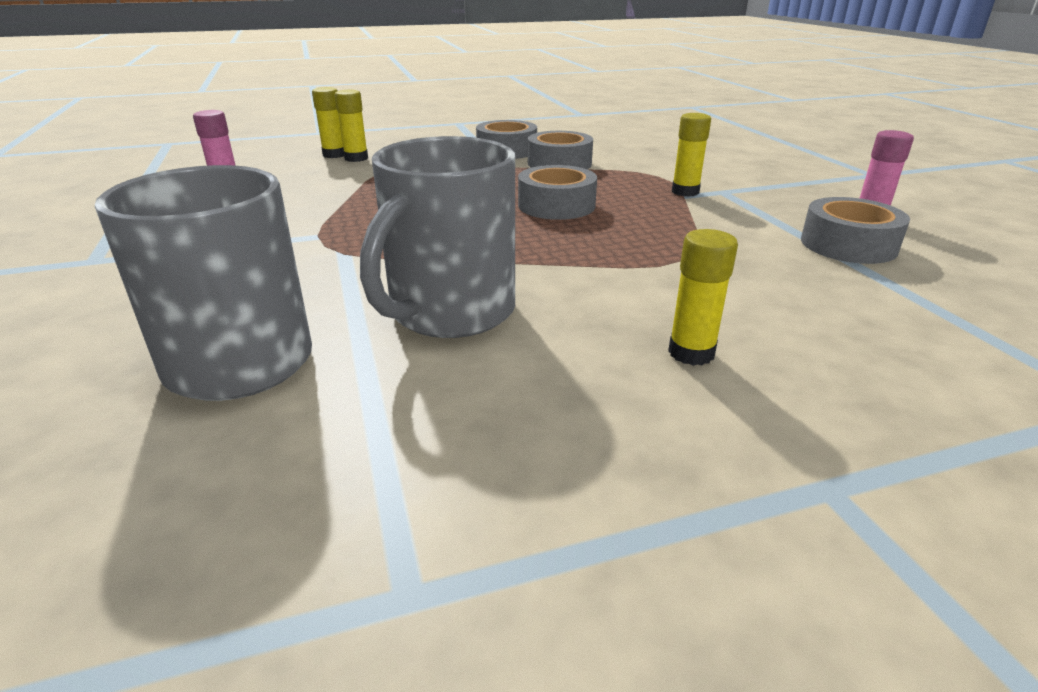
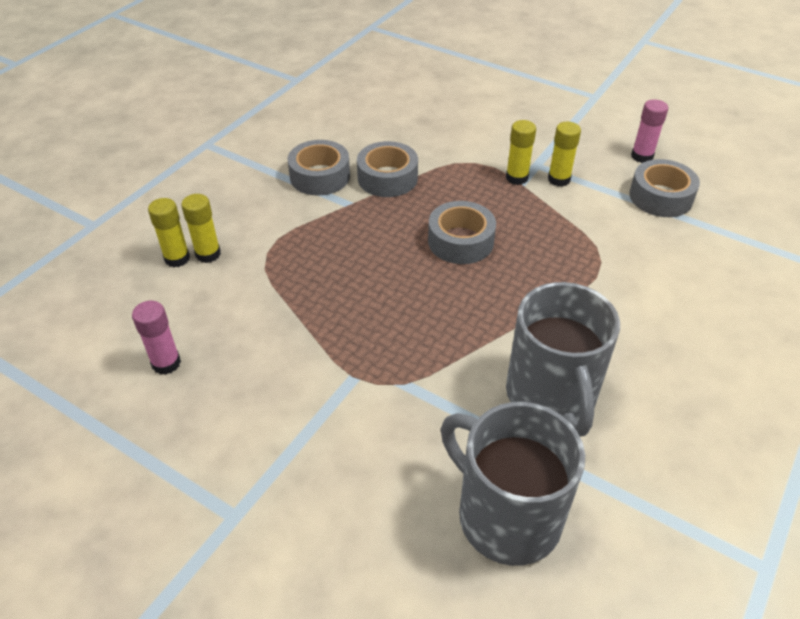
camera: 40 degrees left, 15 degrees up
yellow glue stick [668,229,738,366] -> yellow glue stick moved to [548,122,581,187]

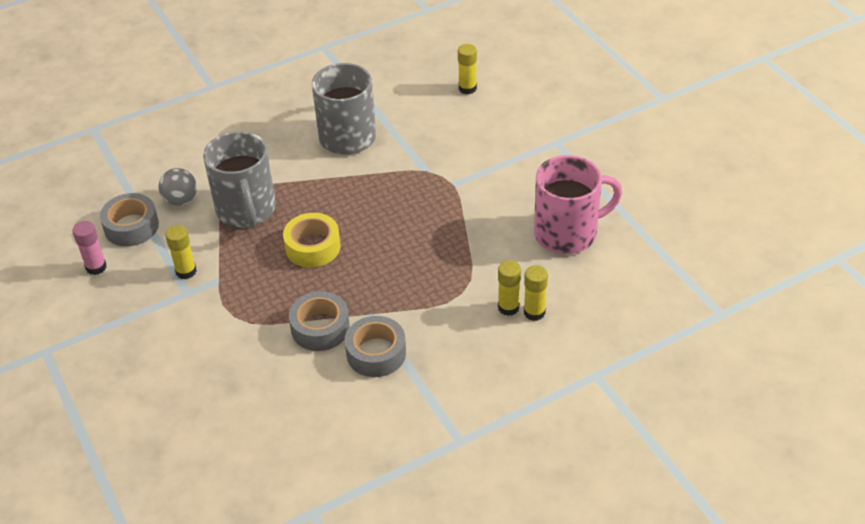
camera: 150 degrees left, 0 degrees up
pink glue stick [132,301,181,375] -> pink mug [534,155,622,254]
grey tape [428,201,496,264] -> yellow tape [283,213,341,267]
grey mug [441,402,585,566] -> grey mug moved to [203,131,276,227]
yellow glue stick [506,120,536,185] -> yellow glue stick moved to [458,44,477,94]
none -> grey ball [159,168,197,206]

